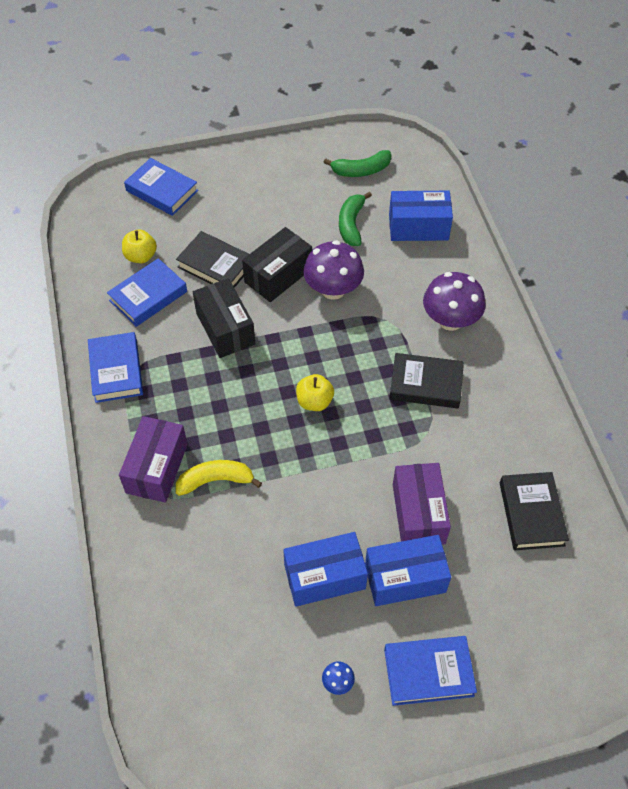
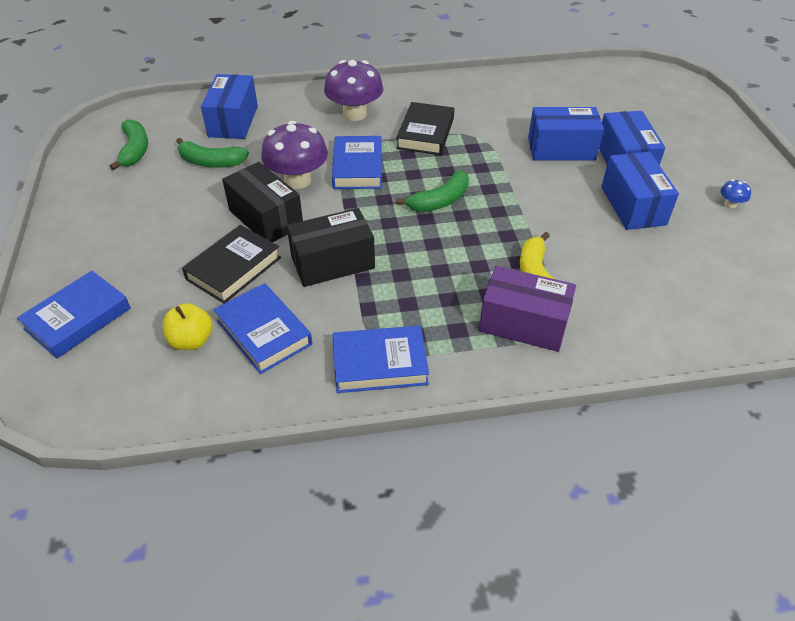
camera: 85 degrees left, 10 degrees down
yellow apple [296,374,334,411] -> green banana [396,171,469,212]
blue book [384,636,477,706] -> blue book moved to [332,136,382,189]
purple box [393,463,451,545] -> blue box [528,107,604,160]
black book [500,472,569,551] -> none

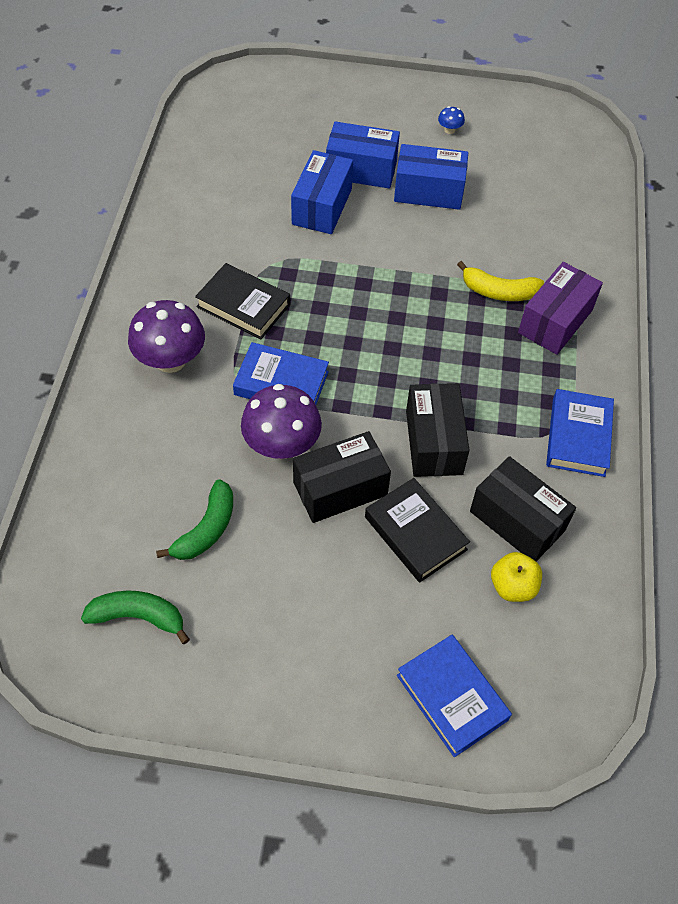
camera: 75 degrees left, 10 degrees up
blue box [201,74,258,139] -> none
blue book [214,283,312,374] -> black box [470,456,576,561]
green banana [396,171,469,212] -> none

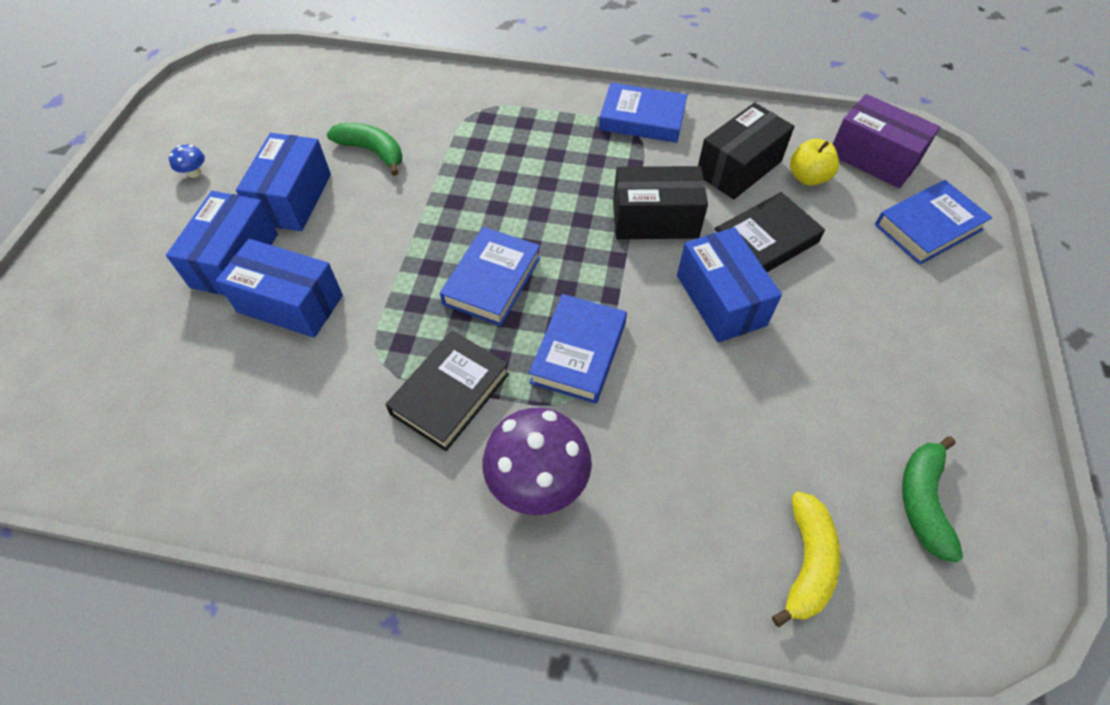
camera: 85 degrees left, 0 degrees up
green banana [156,479,233,560] -> green banana moved to [327,123,402,176]
purple mushroom [241,384,322,459] -> none
black box [293,431,391,523] -> blue box [677,227,782,342]
yellow banana [457,261,544,301] -> yellow banana moved to [772,492,841,627]
purple box [518,262,603,355] -> purple box moved to [833,94,940,188]
none -> blue book [440,227,540,326]

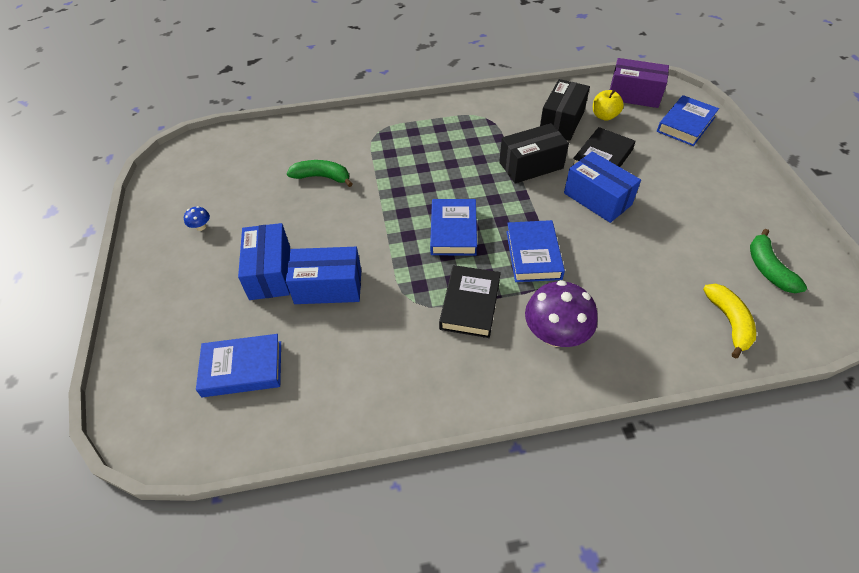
camera: 20 degrees left, 5 degrees down
blue box [236,133,331,231] -> none
blue book [599,83,687,143] -> blue book moved to [196,334,281,397]

